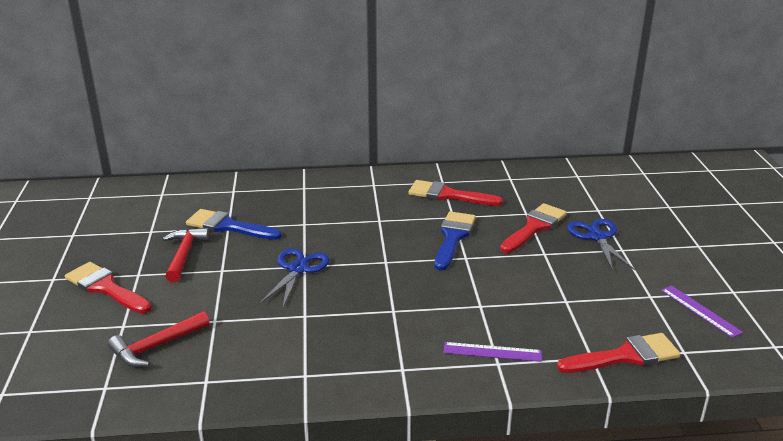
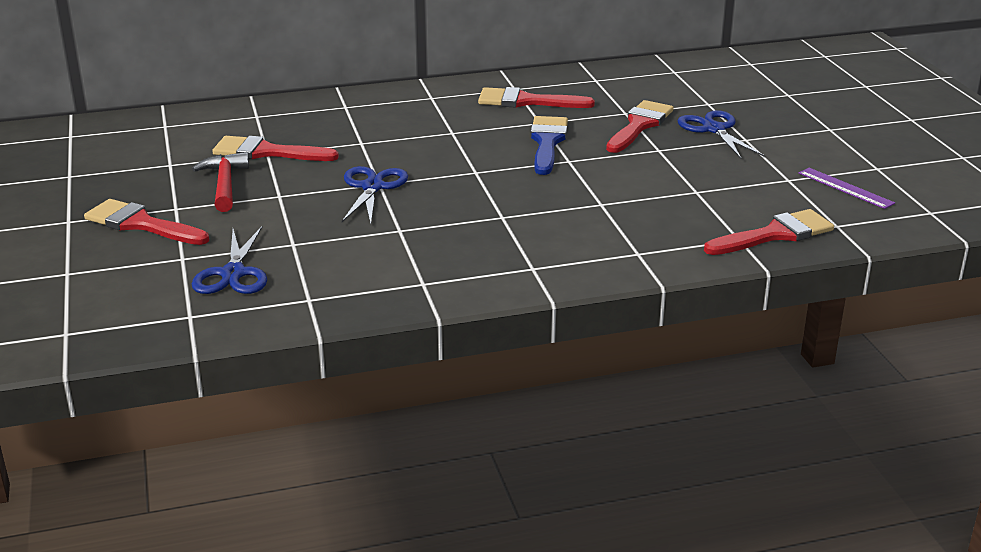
camera: 10 degrees left, 0 degrees up
red hammer [108,311,210,367] -> blue scissors [192,226,267,294]
blue brush [186,209,282,240] -> red brush [212,136,339,161]
purple ruler [443,342,542,362] -> none

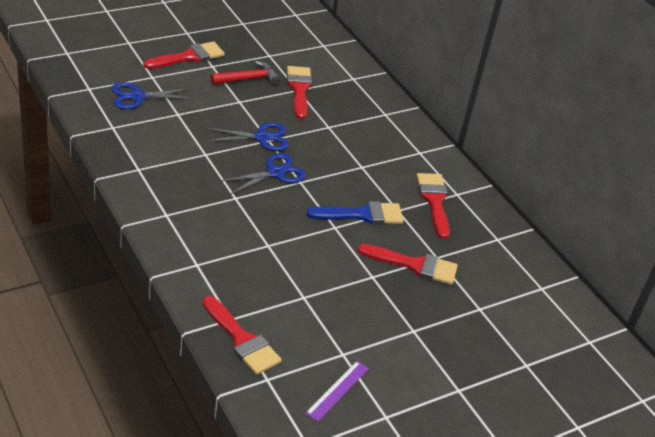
camera: 70 degrees right, 10 degrees up
red brush [84,199,209,245] -> red brush turned 45 degrees clockwise [143,41,225,69]
blue scissors [678,110,765,159] -> blue scissors moved to [221,153,306,194]

